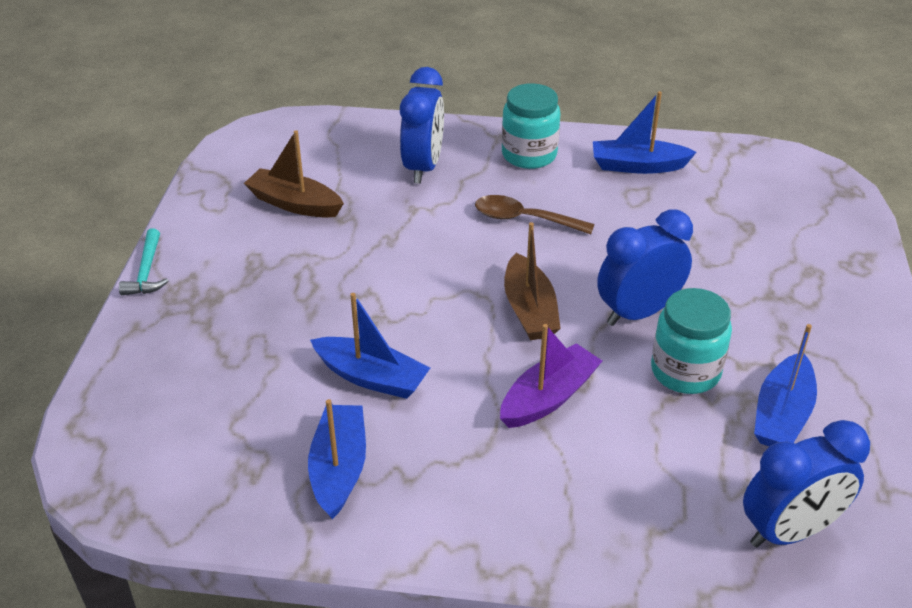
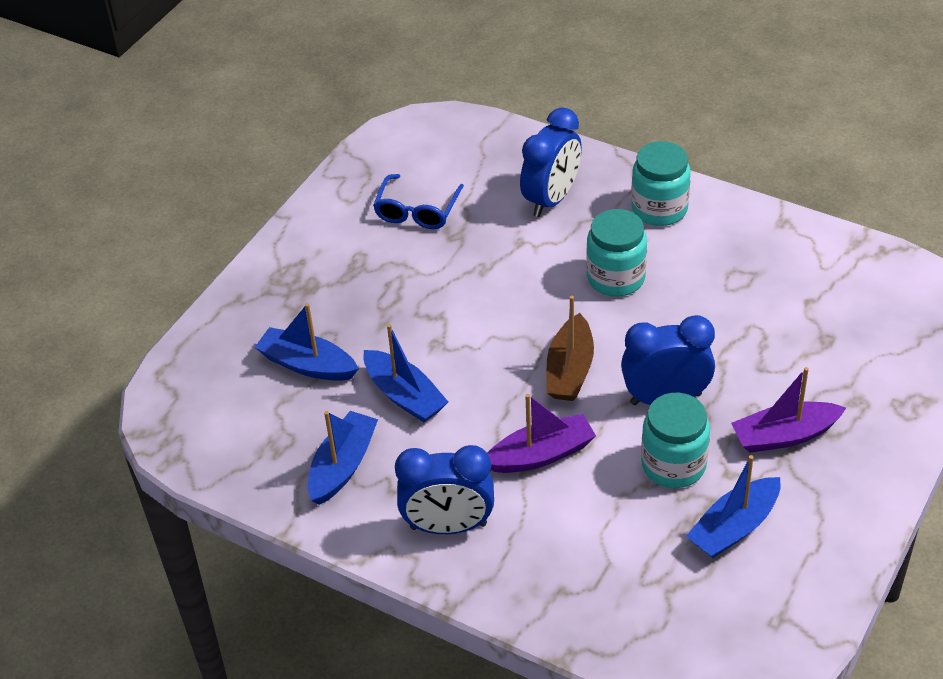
camera: 25 degrees right, 5 degrees up
turquoise hammer [119,228,169,295] -> none
brown boat [244,130,344,218] -> blue glasses [373,174,464,229]
brown spoon [475,195,595,234] -> turquoise jar [586,209,647,297]
blue boat [593,91,697,174] -> blue boat moved to [254,303,359,381]
blue clock [743,420,870,548] -> blue clock moved to [395,445,494,534]
none -> purple boat [731,367,846,453]

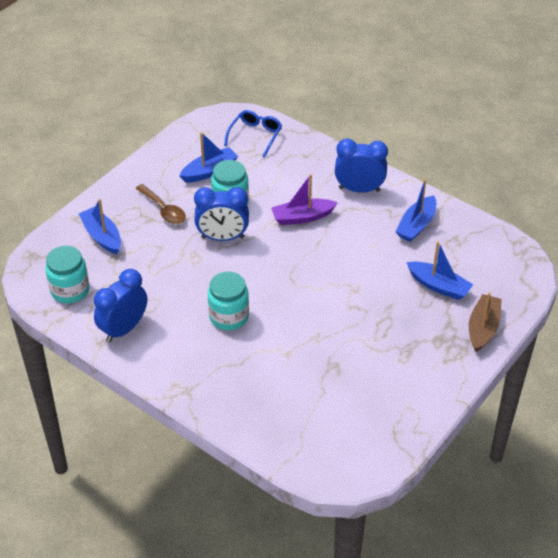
camera: 175 degrees left, 0 degrees up
blue boat [363,324,448,422] -> blue boat moved to [79,199,121,254]
blue glasses [373,174,464,229] -> blue glasses moved to [224,110,282,158]
blue clock [520,107,582,217] -> blue clock moved to [94,269,147,342]
brown boat [546,296,594,401] -> brown boat moved to [469,292,502,352]
turquoise jar [631,141,691,226] -> turquoise jar moved to [45,246,89,304]
purple boat [731,367,846,453] -> brown spoon [135,184,186,224]

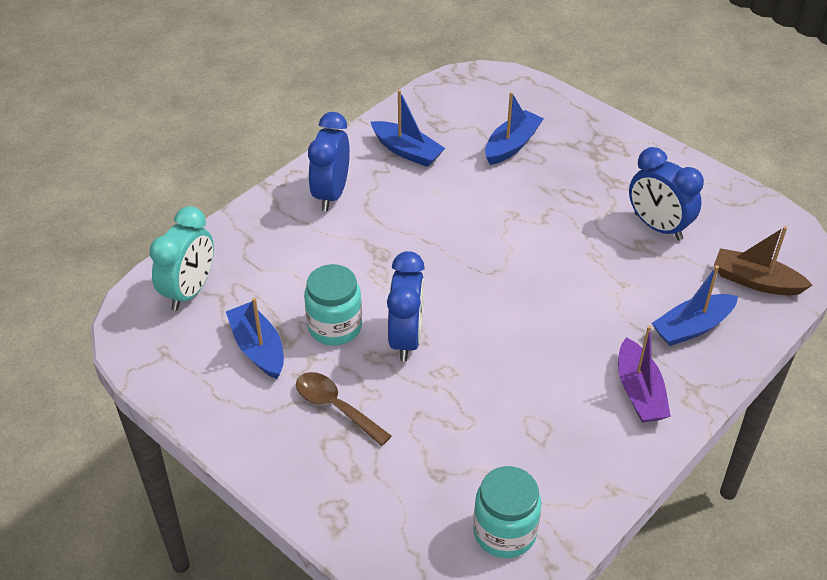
camera: 85 degrees left, 0 degrees up
blue boat [79,199,121,254] -> blue boat moved to [651,265,738,346]
blue clock [94,269,147,342] -> blue clock moved to [629,147,704,241]
brown spoon [135,184,186,224] -> brown spoon turned 105 degrees counterclockwise [296,372,392,446]
turquoise jar [208,272,249,330] -> none
blue glasses [224,110,282,158] -> turquoise clock [149,206,214,311]
purple boat [271,174,338,225] -> purple boat moved to [618,325,671,423]
brown boat [469,292,502,352] -> brown boat moved to [714,226,813,295]

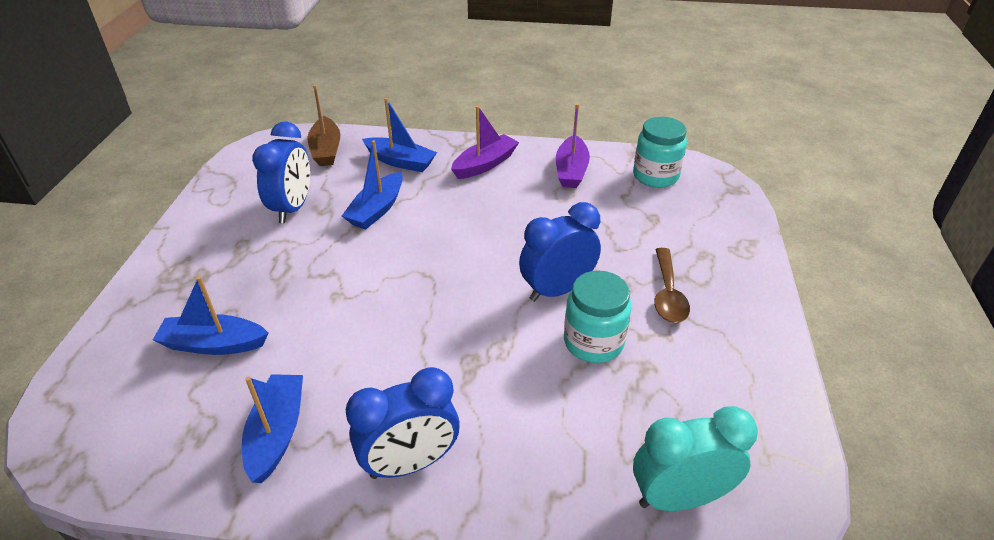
camera: 125 degrees left, 5 degrees down
blue boat [226,298,284,379] -> blue boat moved to [342,140,403,230]
none -> purple boat [556,104,590,188]

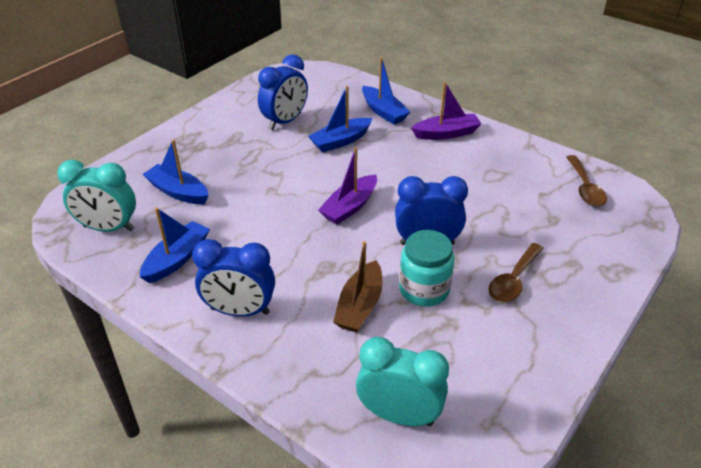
camera: 30 degrees right, 0 degrees up
brown boat [307,85,340,166] -> brown boat moved to [333,241,383,333]
purple boat [556,104,590,188] -> purple boat moved to [318,147,377,225]
turquoise jar [633,117,687,188] -> brown spoon [566,155,607,206]
none -> turquoise clock [57,160,136,232]

